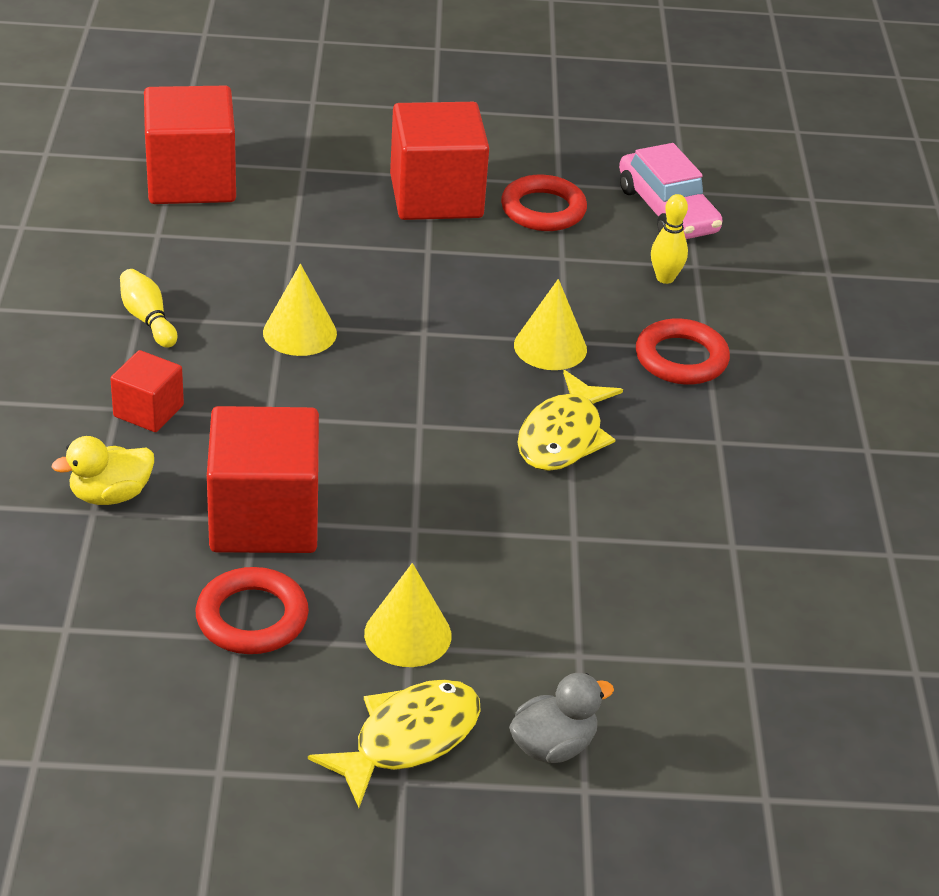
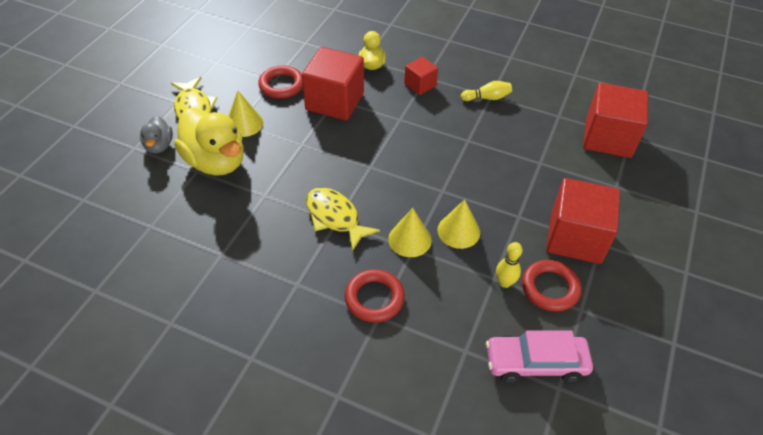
camera: 115 degrees right, 10 degrees up
yellow cone [263,264,337,356] -> yellow cone moved to [438,199,480,249]
yellow bowling pin [651,194,688,284] -> yellow bowling pin moved to [496,242,523,288]
none -> yellow duck [174,108,244,176]

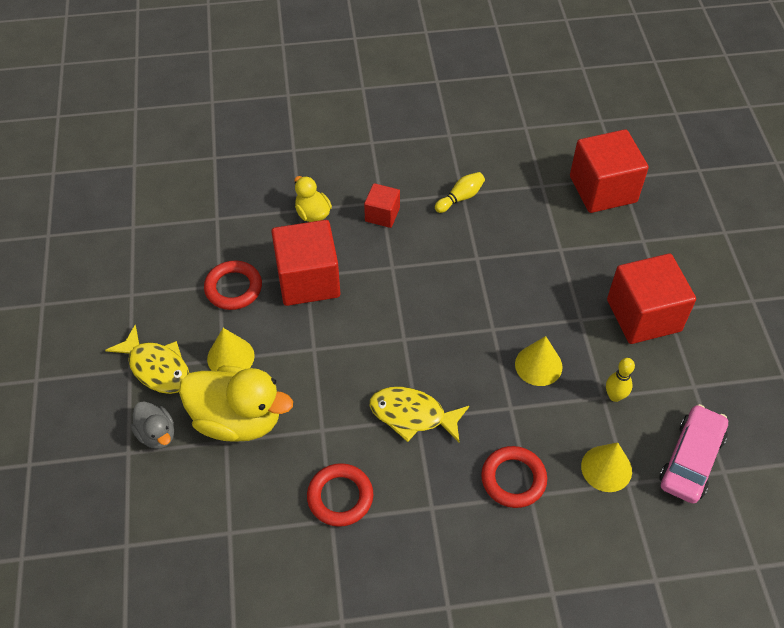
camera: 30 degrees left, 5 degrees up
yellow cone [388,208,432,257] -> yellow cone moved to [581,442,632,492]
pink car [486,330,593,383] -> pink car turned 150 degrees clockwise [659,404,728,504]
red ring [522,260,582,312] -> red ring moved to [307,463,373,527]

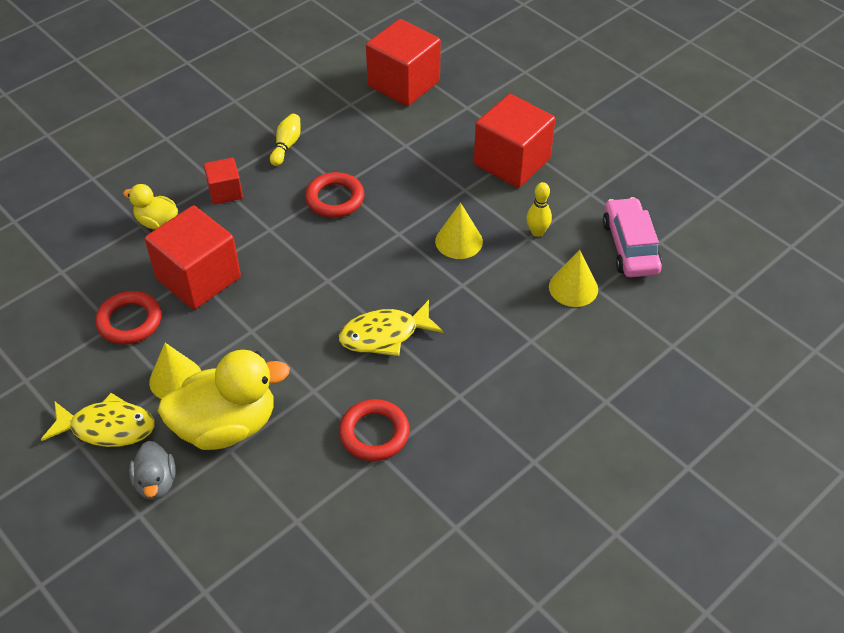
camera: 35 degrees left, 5 degrees down
grey duck [131,401,174,449] -> grey duck turned 60 degrees clockwise [129,441,176,500]
red ring [481,446,547,508] -> red ring moved to [305,172,364,218]

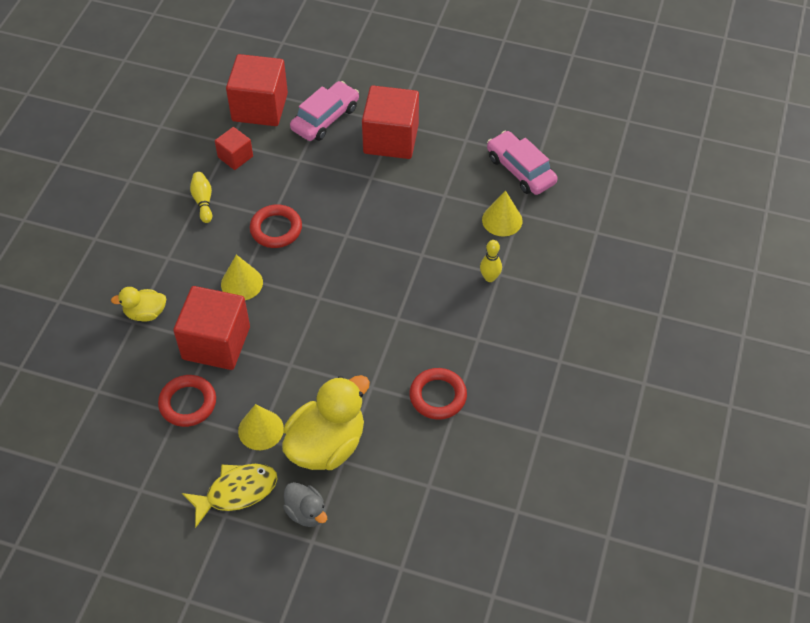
camera: 30 degrees left, 5 degrees up
red cube [204,158,243,205] -> red cube moved to [215,127,253,170]
yellow fish [339,300,443,356] -> none
yellow cone [435,203,483,259] -> yellow cone moved to [221,255,263,300]
yellow bowling pin [527,182,552,237] -> yellow bowling pin moved to [480,240,502,282]
none -> pink car [290,81,359,141]

